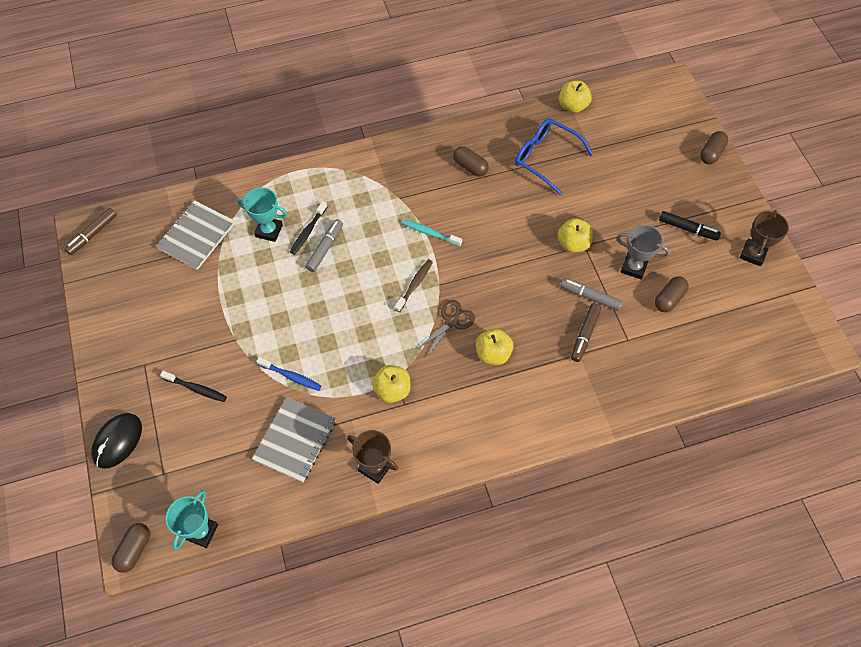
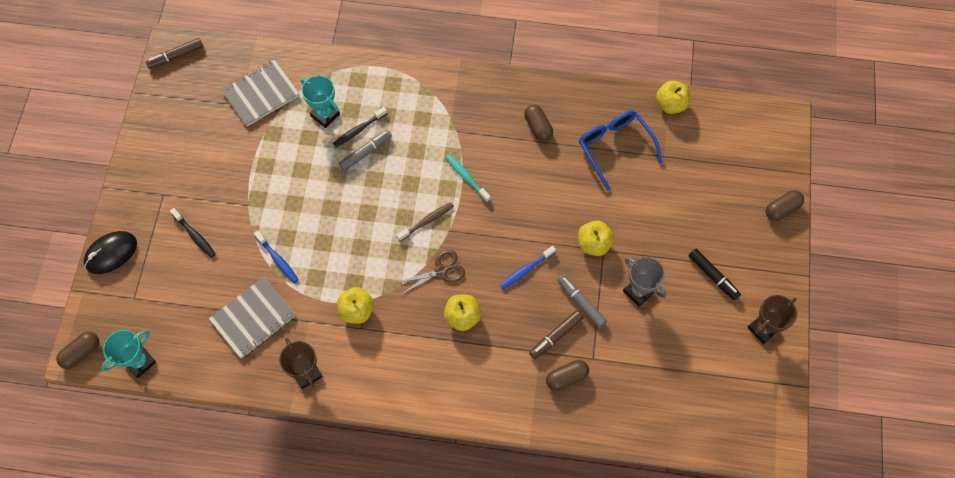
camera: 25 degrees right, 5 degrees up
brown capsule [655,276,689,312] -> brown capsule moved to [546,360,589,391]
none -> blue toothbrush [500,246,556,289]

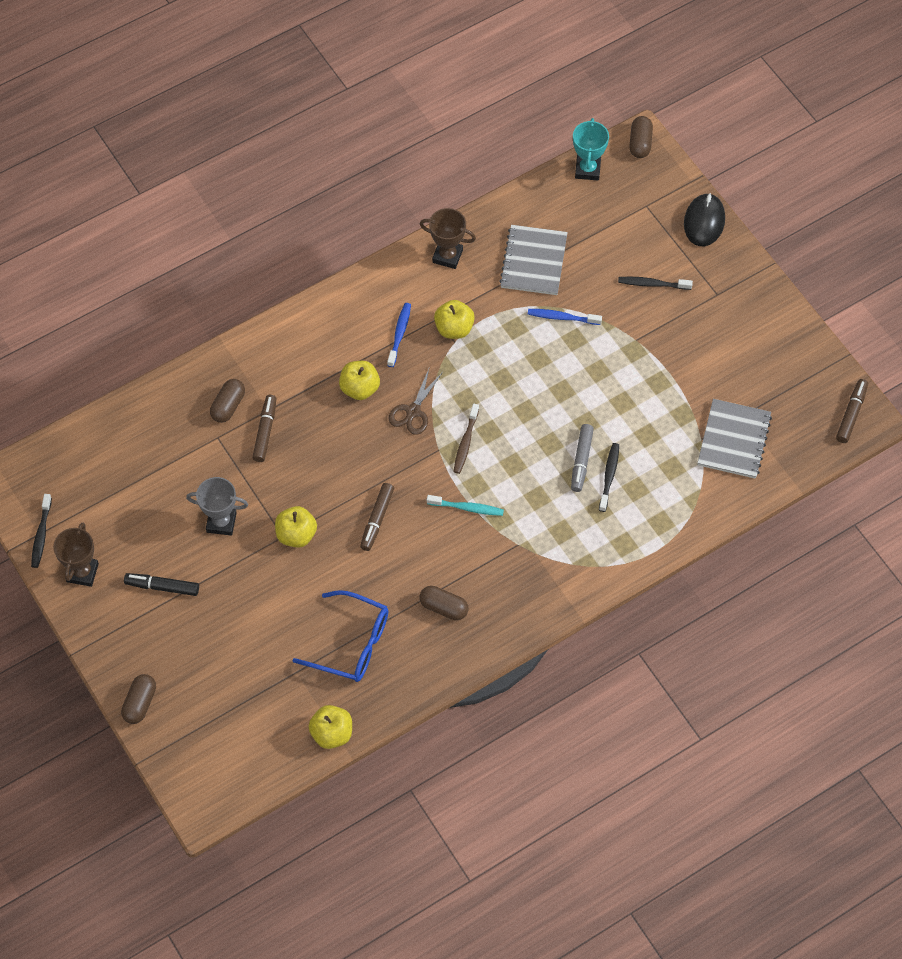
camera: 140 degrees right, 5 degrees down
turquoise trophy [301,75,340,128] -> none
blue toothbrush [500,246,556,289] -> blue toothbrush moved to [387,303,411,367]
grey marker [557,275,607,328] -> none
none -> black toothbrush [31,494,52,568]
none -> brown marker [360,483,394,551]

